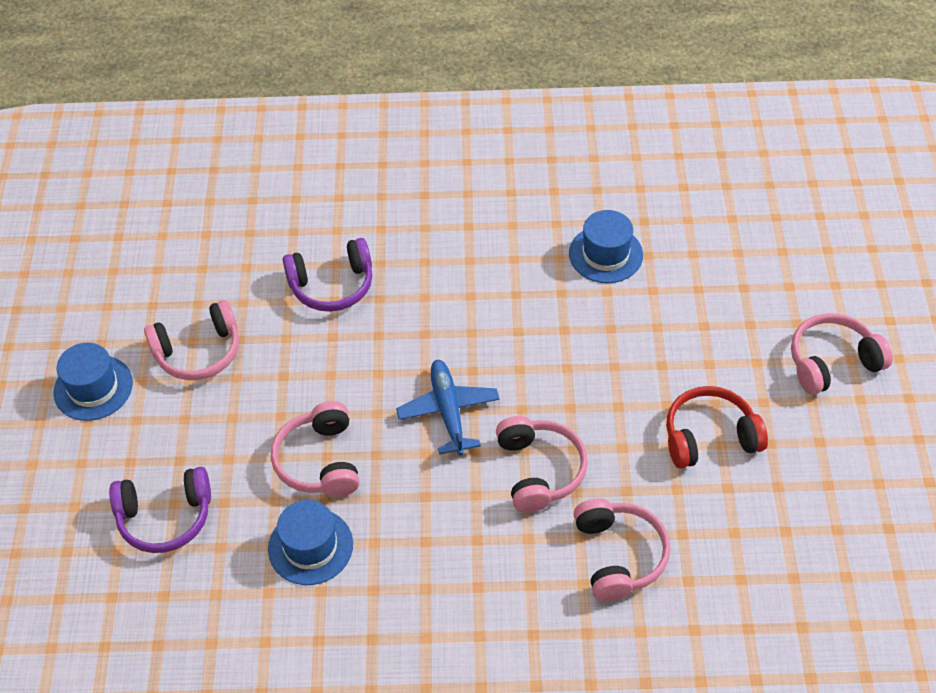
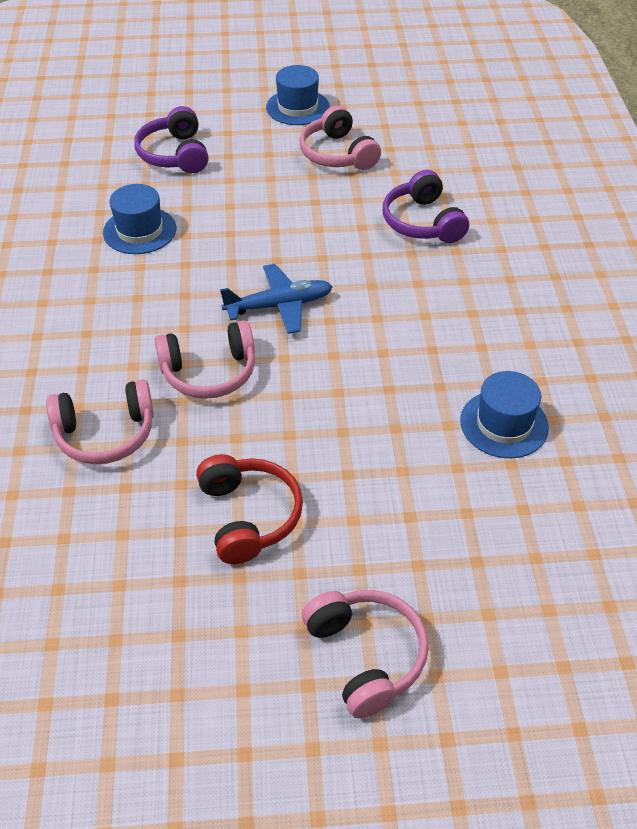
camera: 85 degrees right, 5 degrees down
pink headphones [271,401,360,497] -> none

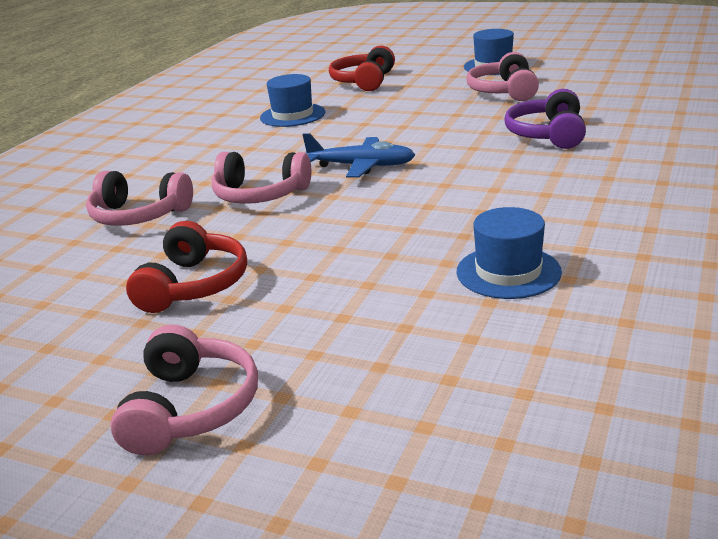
camera: 30 degrees right, 20 degrees down
purple headphones [134,106,209,173] -> red headphones [329,45,395,91]

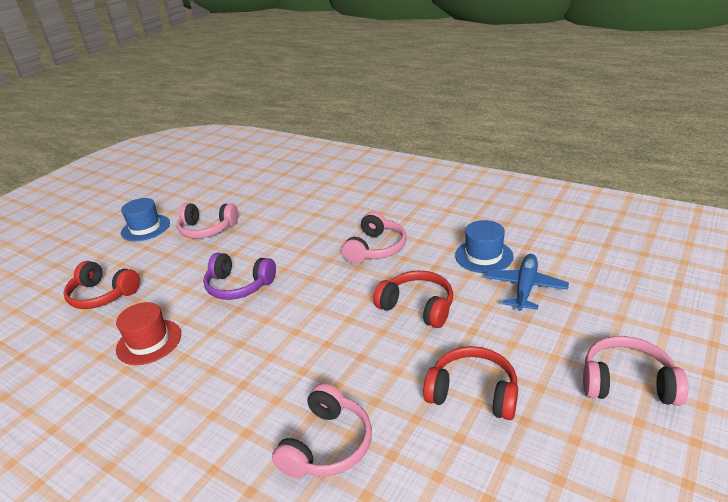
camera: 80 degrees left, 5 degrees up
pink headphones [212,152,311,204] -> pink headphones moved to [342,212,407,264]
blue hat [260,74,325,127] -> red hat [116,302,181,365]
blue plane [302,133,415,178] -> blue plane moved to [485,254,569,311]
purple headphones [504,89,586,149] -> purple headphones moved to [203,253,276,300]
none -> red headphones [373,271,453,328]

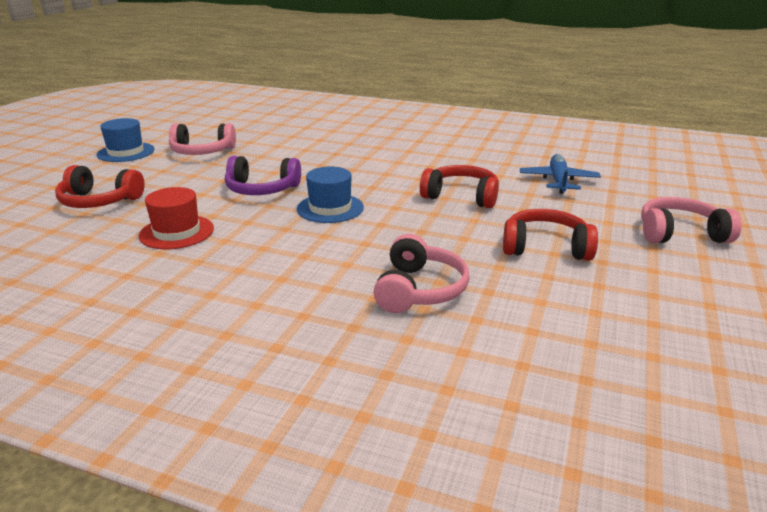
camera: 15 degrees left, 5 degrees down
pink headphones [342,212,407,264] -> none
blue hat [455,220,514,273] -> blue hat moved to [297,167,364,223]

